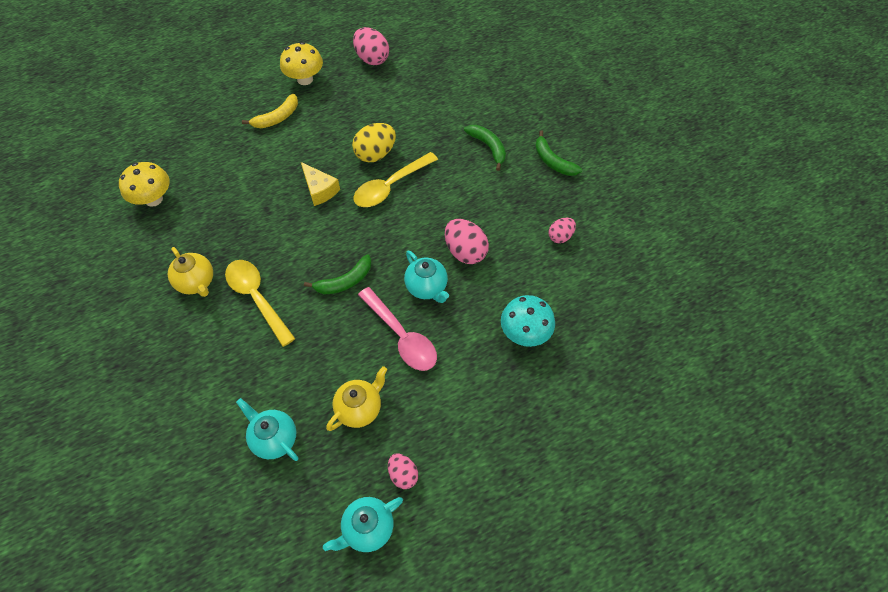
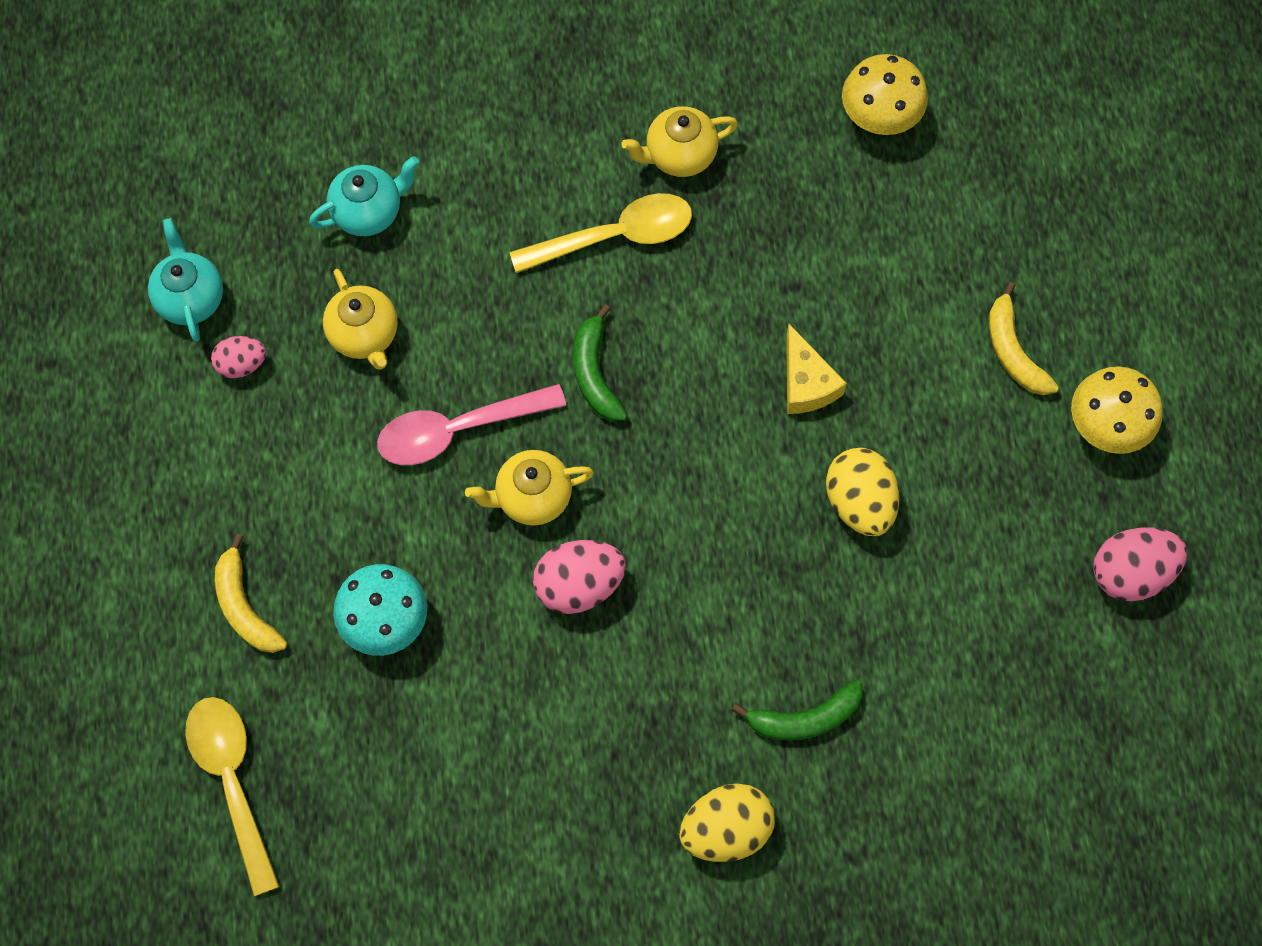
camera: 110 degrees right, 10 degrees up
yellow cheese [301,162,340,206] -> yellow cheese turned 90 degrees counterclockwise [786,324,847,414]
yellow spoon [353,152,438,207] -> yellow spoon moved to [185,697,280,896]
turquoise teapot [404,251,449,303] -> yellow teapot [465,450,594,526]
green banana [535,130,582,176] -> yellow egg [679,783,775,862]
pink egg [549,218,576,243] -> none
none -> yellow banana [215,534,287,653]

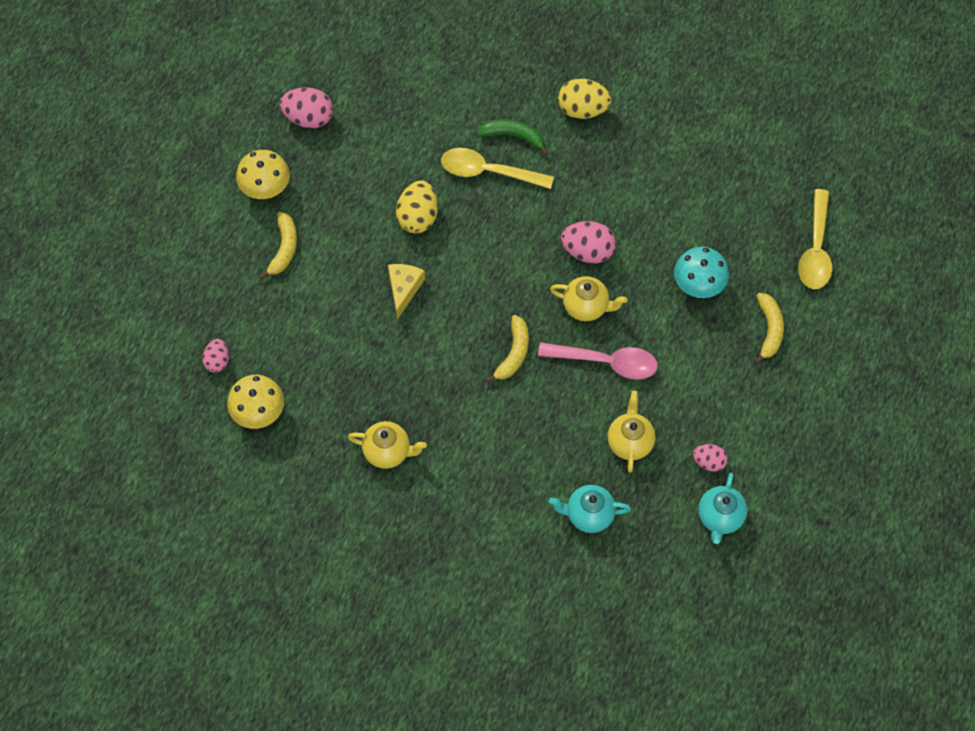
camera: 150 degrees left, 5 degrees down
yellow spoon [509,193,692,273] -> yellow spoon moved to [441,148,554,189]
green banana [574,304,627,421] -> yellow banana [485,315,529,383]
none -> pink egg [202,339,229,373]

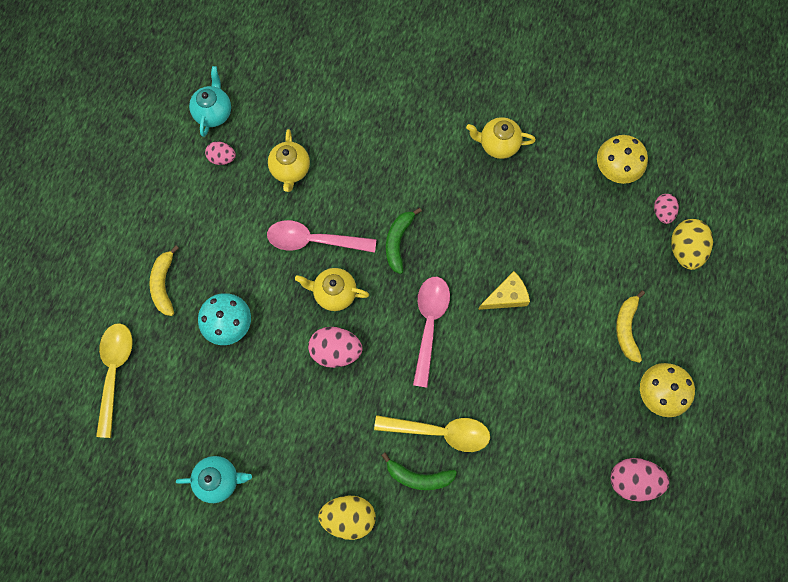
camera: 175 degrees right, 10 degrees up
yellow cheese [388,264,425,319] -> yellow cheese turned 120 degrees counterclockwise [478,271,530,310]
yellow egg [396,180,438,233] -> yellow egg moved to [671,219,713,270]
yellow banana [485,315,529,383] -> green banana [386,208,422,274]
turquoise teapot [549,485,631,533] -> turquoise teapot moved to [176,456,252,503]
none -> pink spoon [413,277,450,388]

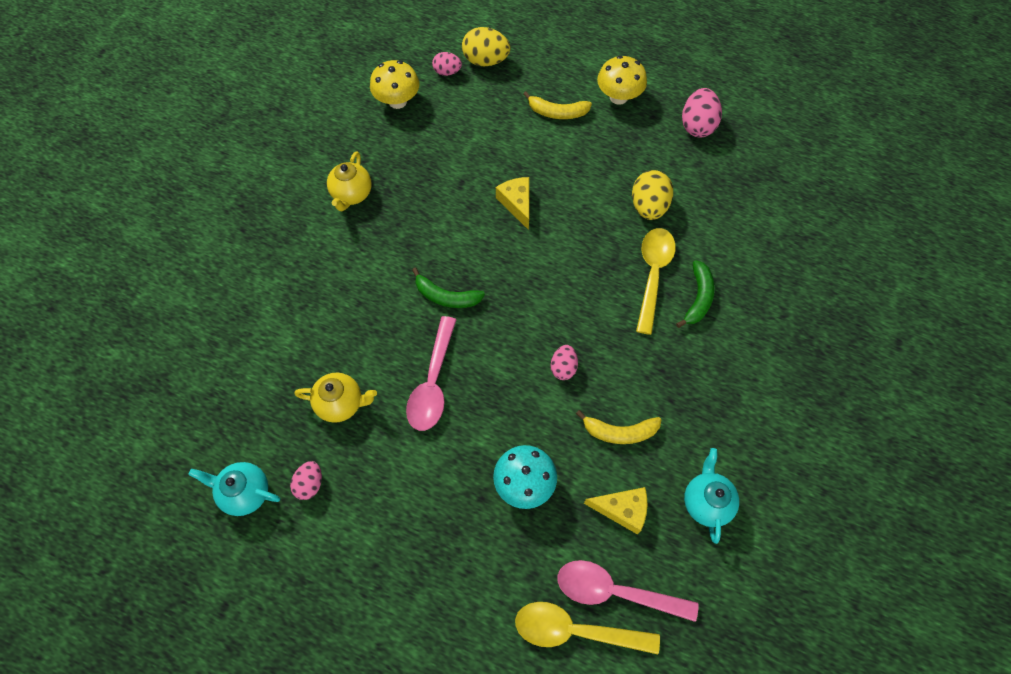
camera: 85 degrees left, 10 degrees down
yellow banana [149,245,179,316] -> yellow banana moved to [576,410,661,444]
yellow teapot [295,268,369,311] -> none
pink egg [308,327,362,368] -> pink egg [551,345,578,380], size x0.61
yellow egg [318,495,376,540] -> yellow egg moved to [632,170,673,220]
pink spoon [413,277,450,388] -> pink spoon moved to [558,560,699,622]
none -> yellow cheese [584,487,647,534]

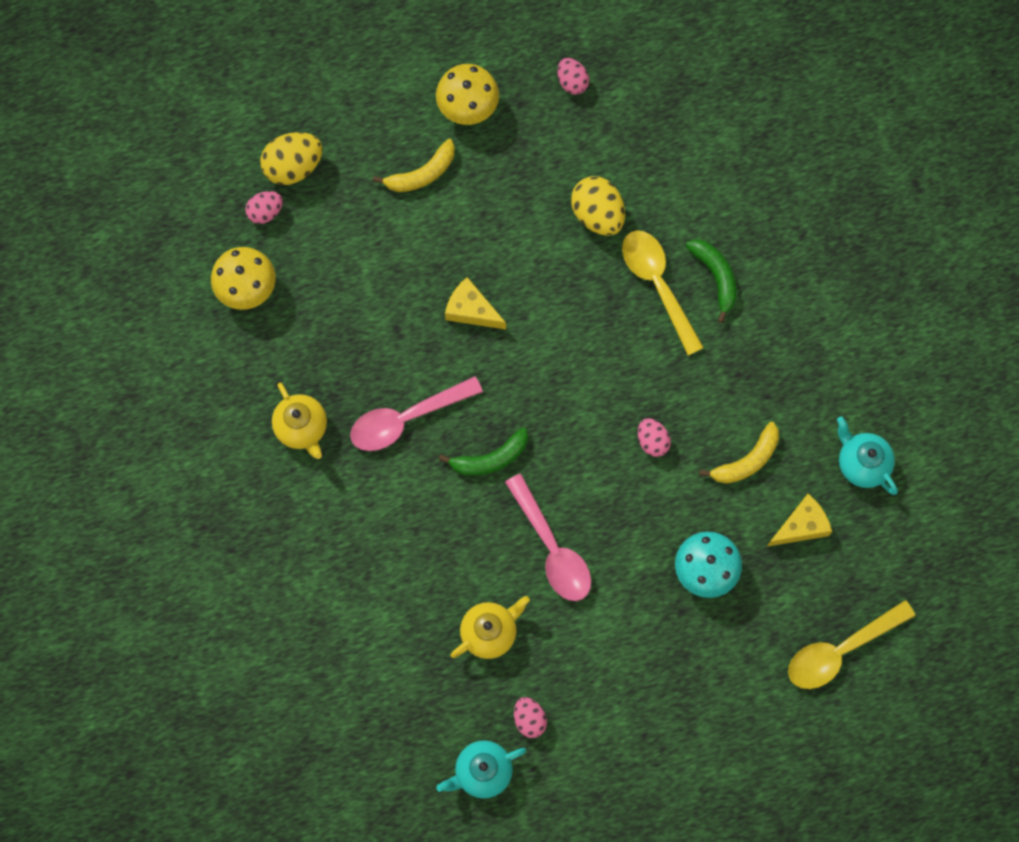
camera: 40 degrees left, 10 degrees up
pink spoon [558,560,699,622] -> pink spoon moved to [350,376,483,451]
pink egg [682,88,722,138] -> pink egg [557,58,589,95], size x0.61

